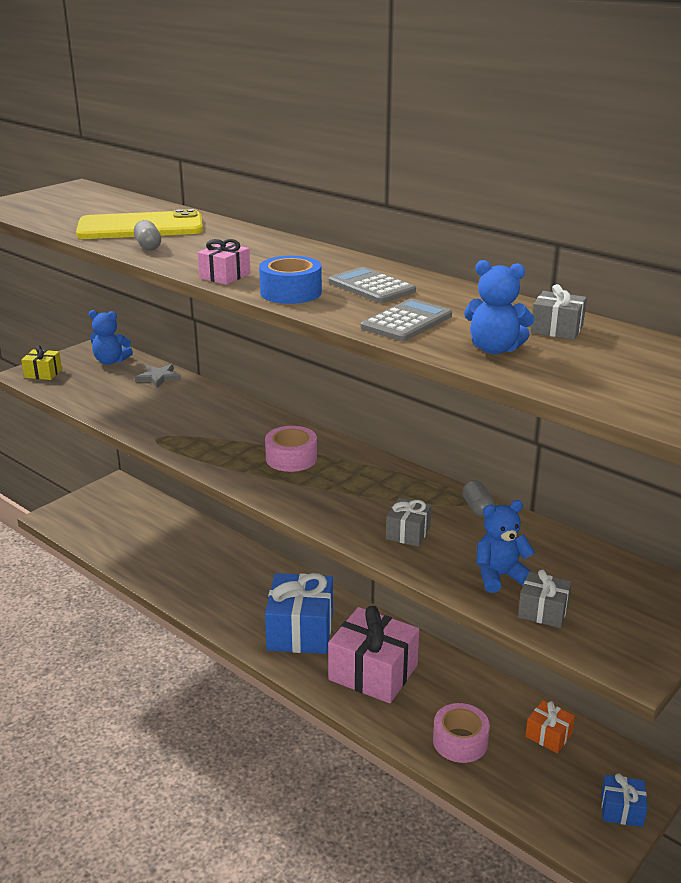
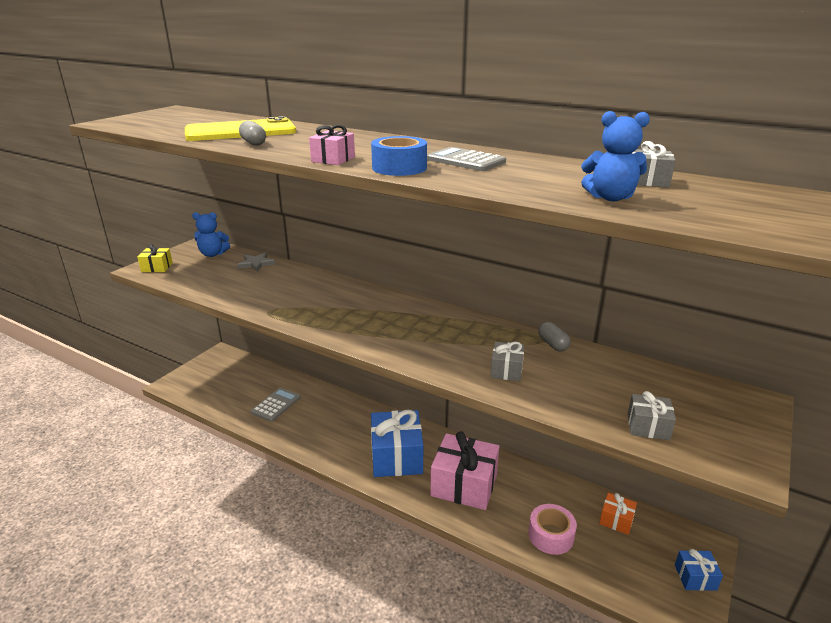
camera: 10 degrees left, 0 degrees up
pink tape [265,426,317,472] -> none
grey calculator [361,299,452,341] -> grey calculator moved to [251,388,301,422]
blue teddy bear [476,500,535,593] -> none

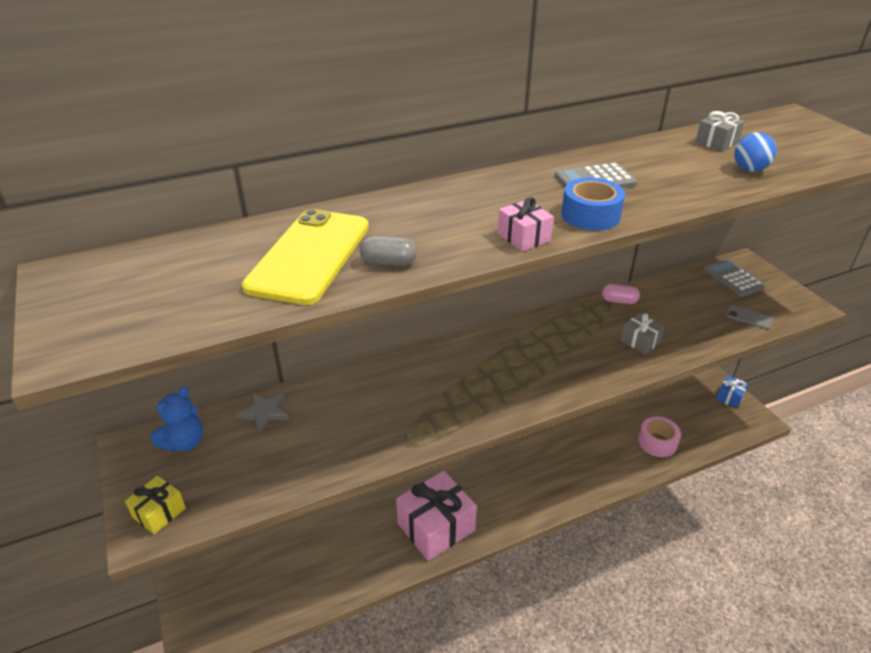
camera: 55 degrees left, 10 degrees up
grey calculator [251,388,301,422] -> grey calculator moved to [703,259,766,297]
blue gift [371,410,423,477] -> none
pink gift [430,431,499,510] -> pink gift moved to [396,471,477,561]
grey capsule [538,322,571,352] -> pink capsule [602,284,640,304]
blue teddy bear [581,111,650,201] -> blue ball [734,132,777,172]
orange gift [599,493,637,535] -> none
grey gift [628,391,676,440] -> grey phone [726,305,773,329]

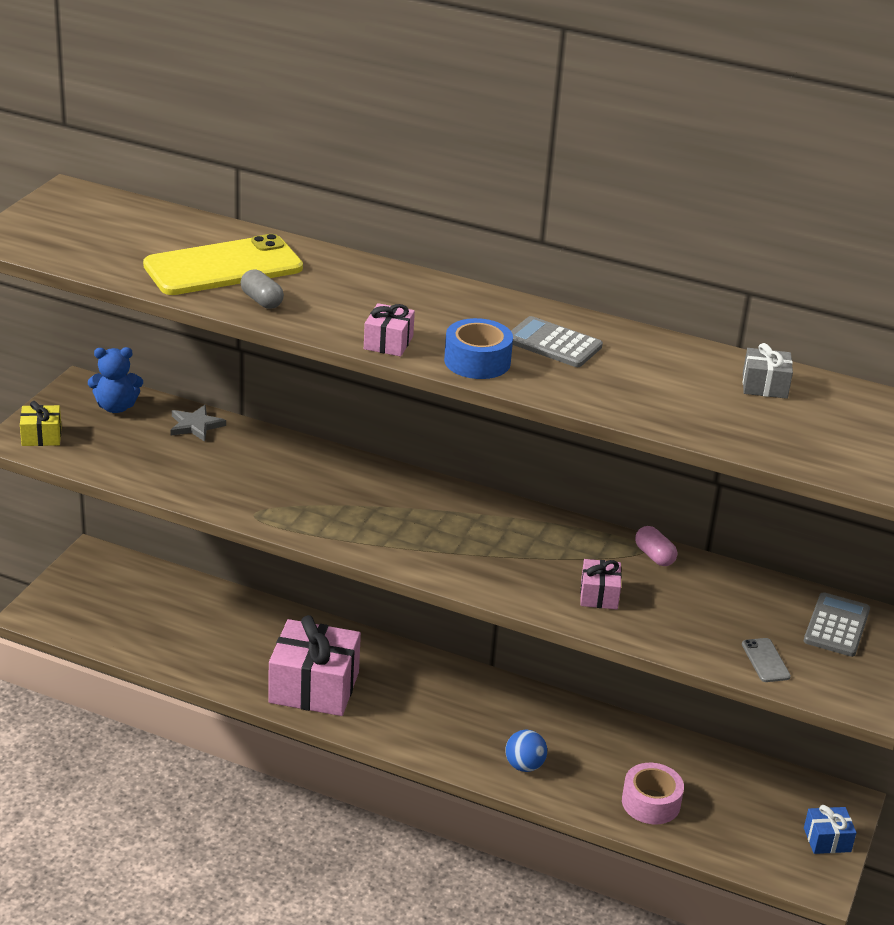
camera: 45 degrees right, 5 degrees down
grey gift [620,313,664,354] -> pink gift [580,559,622,610]
blue ball [734,132,777,172] -> blue ball moved to [505,730,547,772]

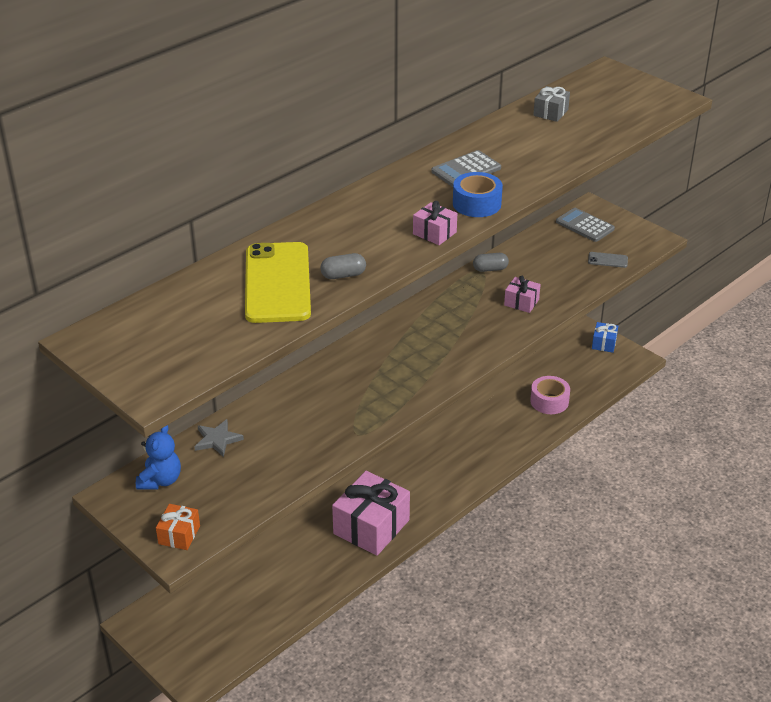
camera: 65 degrees left, 5 degrees up
yellow gift [20,401,61,446] -> orange gift [156,504,200,550]
blue ball [505,730,547,772] -> none
pink capsule [635,526,677,566] -> grey capsule [473,253,509,272]

